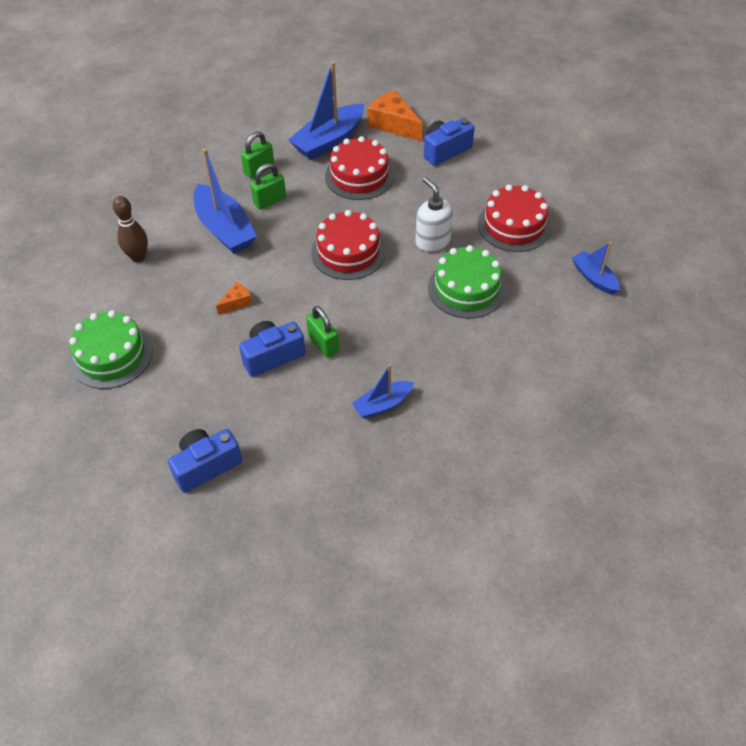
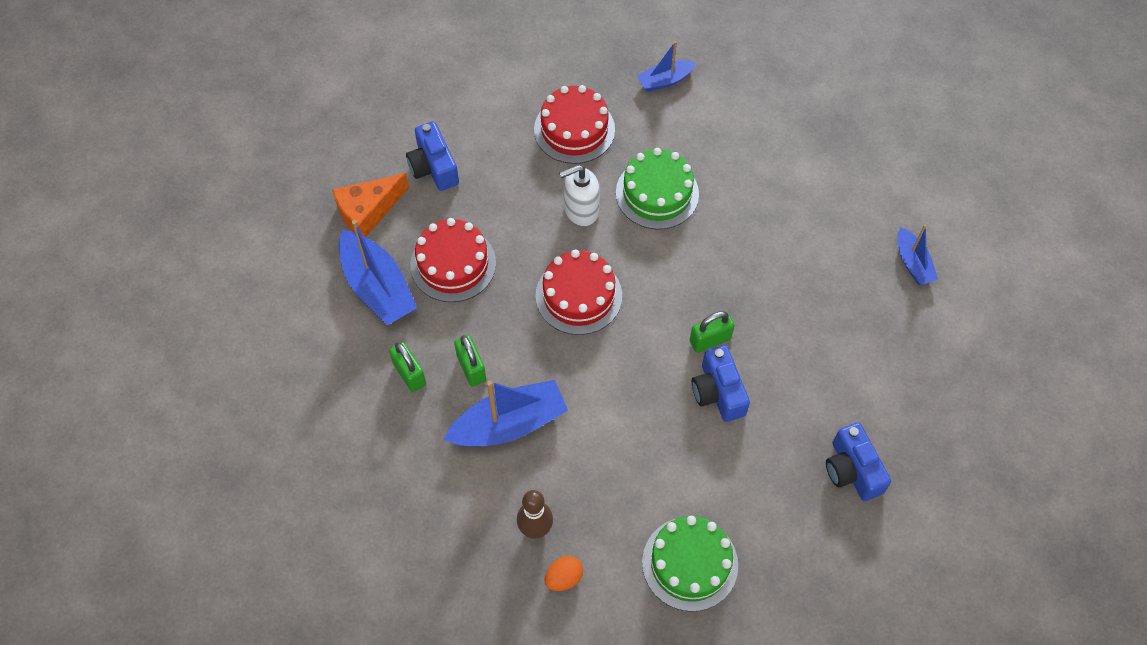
camera: 80 degrees left, 10 degrees up
orange cheese [216,282,252,315] -> none
blue boat [352,364,414,419] -> blue boat moved to [898,225,938,285]
none -> orange egg [544,556,583,591]

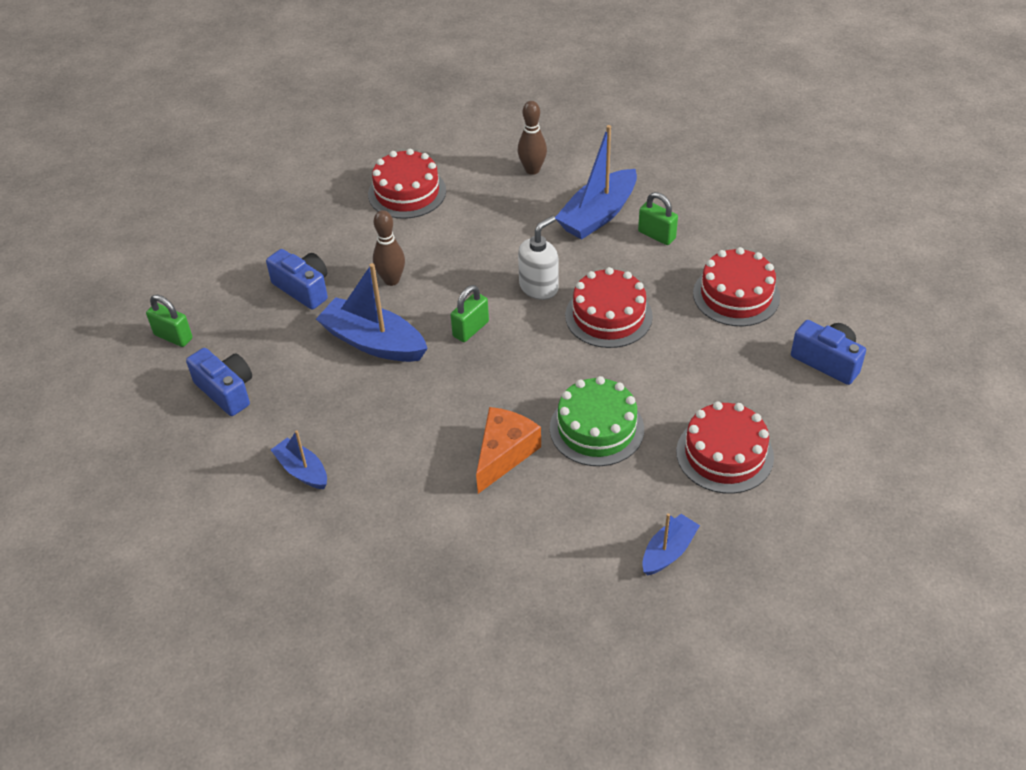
camera: 155 degrees right, 15 degrees down
orange cheese [332,173,409,237] -> orange cheese moved to [476,407,541,494]
blue boat [339,220,417,325] -> blue boat moved to [316,263,428,362]
green padlock [389,342,426,392] -> green padlock moved to [146,295,193,347]
orange egg [544,556,583,591] -> none
white soap dispenser [559,165,600,226] -> white soap dispenser moved to [518,216,559,300]
green cake [642,516,738,612] -> red cake [368,149,446,219]
blue camera [692,345,750,422] -> blue camera moved to [186,348,252,416]
none -> brown bowling pin [373,210,405,286]

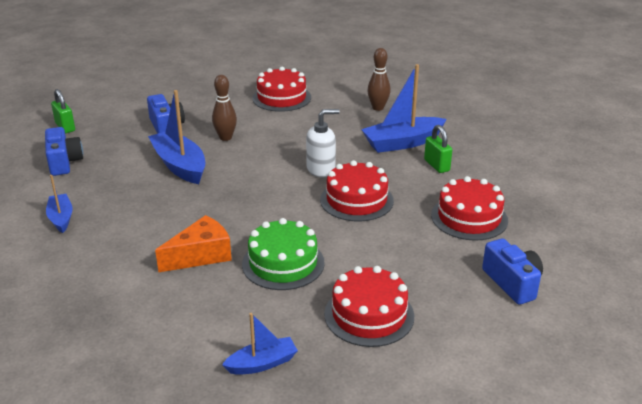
camera: 25 degrees right, 15 degrees down
green padlock [451,285,489,342] -> none

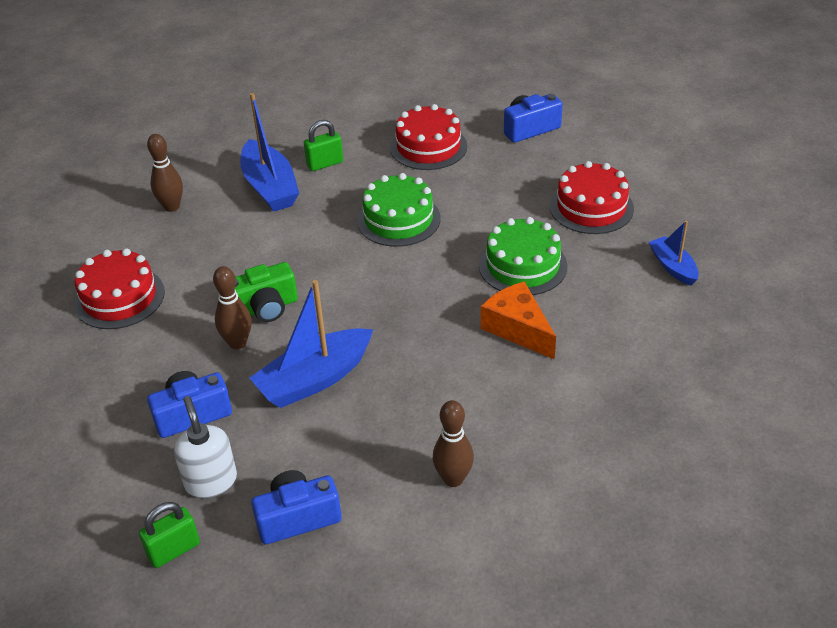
camera: 90 degrees left, 10 degrees up
blue boat [46,175,73,233] -> brown bowling pin [433,400,474,487]
white soap dispenser [306,109,340,178] -> white soap dispenser moved to [174,396,237,498]
red cake [320,160,394,222] -> green cake [357,173,441,247]
none -> green camera [235,262,298,322]

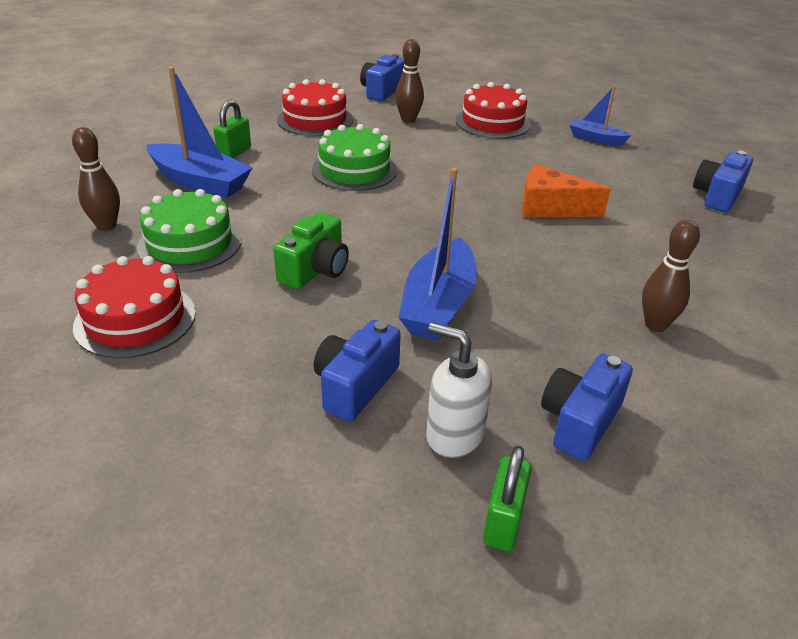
camera: 40 degrees left, 5 degrees down
brown bowling pin [213,266,252,349] -> brown bowling pin moved to [395,39,424,123]
green cake [479,217,567,295] -> green cake moved to [137,189,241,273]
none -> blue camera [693,150,753,212]

